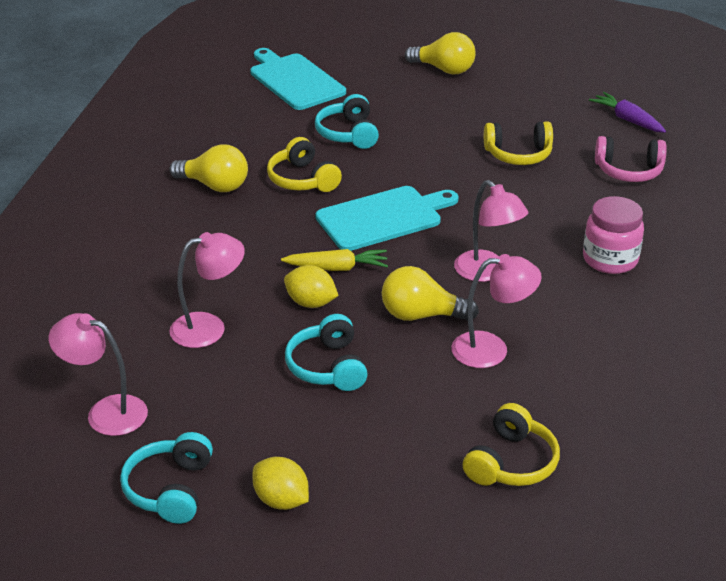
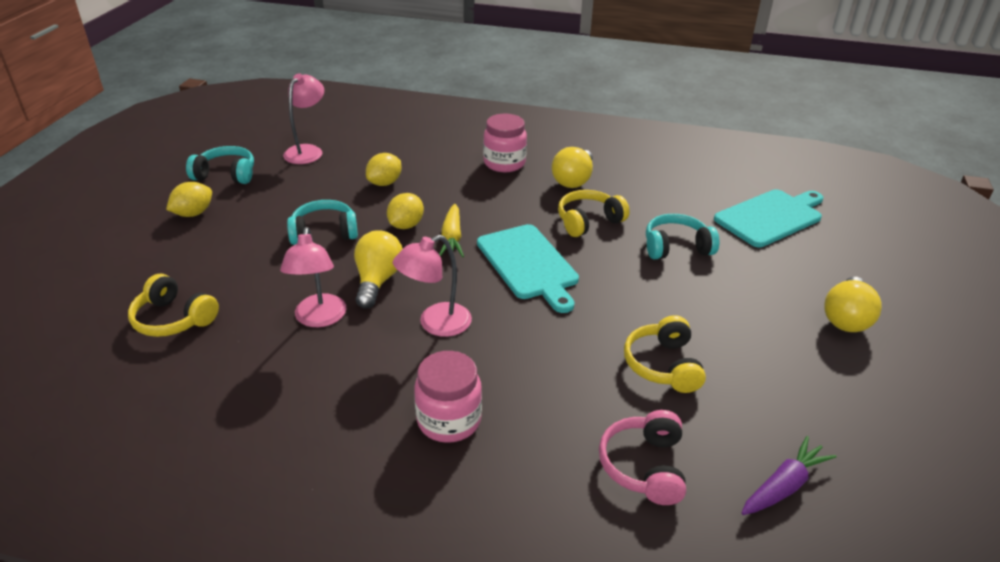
camera: 90 degrees right, 0 degrees up
pink lamp [169,232,245,348] -> yellow lemon [366,153,401,186]
none -> pink jar [483,114,527,172]

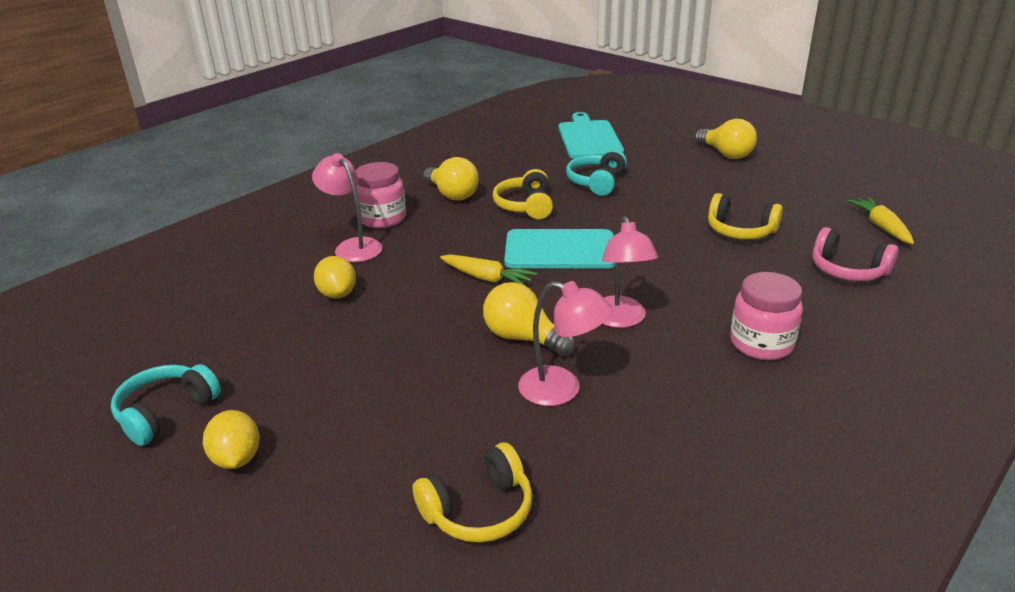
camera: 60 degrees left, 5 degrees down
pink lamp [283,73,324,164] -> pink lamp moved to [312,153,383,262]
turquoise headphones [287,200,358,245] -> none
yellow lemon [387,193,424,229] -> none
purple carrot [741,436,836,515] -> yellow carrot [847,197,914,244]

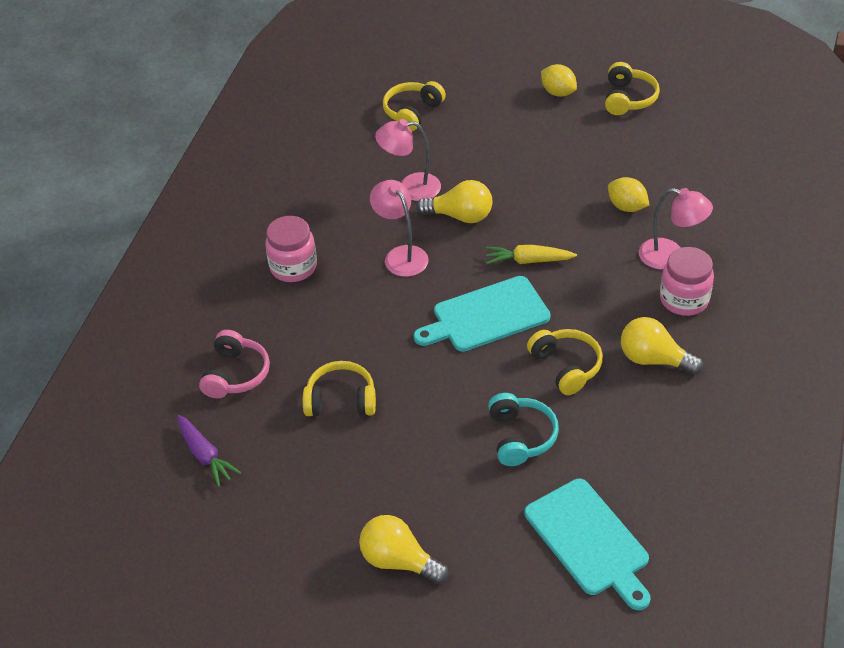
camera: 155 degrees right, 15 degrees up
turquoise headphones [111,364,221,446] -> yellow headphones [605,62,660,115]
pink headphones [812,227,899,281] -> pink headphones turned 90 degrees clockwise [199,330,270,398]
yellow carrot [847,197,914,244] -> purple carrot [177,415,241,487]

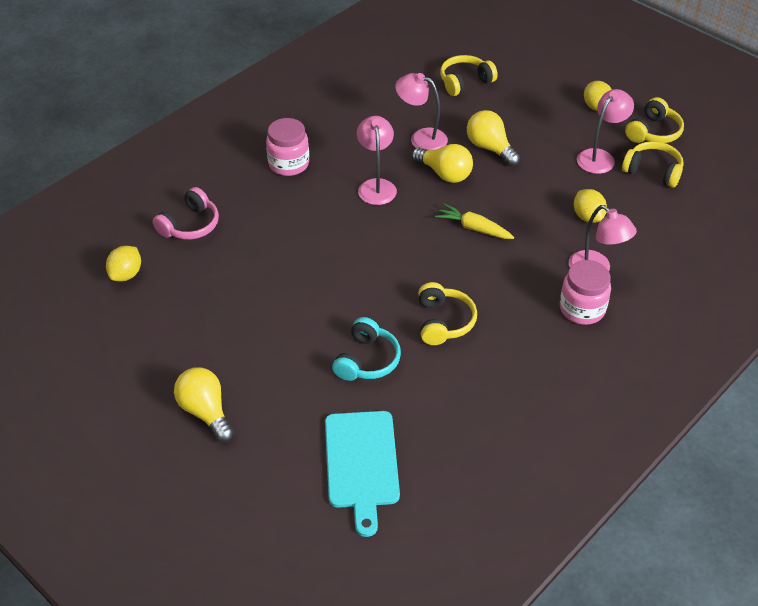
camera: 25 degrees right, 0 degrees up
purple carrot [177,415,241,487] -> yellow lemon [106,246,141,281]
yellow headphones [303,361,376,416] -> yellow headphones moved to [622,141,684,188]
turquoise cutting board [414,276,551,352] -> none
yellow light bulb [621,317,703,375] -> yellow light bulb moved to [467,110,520,166]
none -> pink lamp [577,89,634,174]

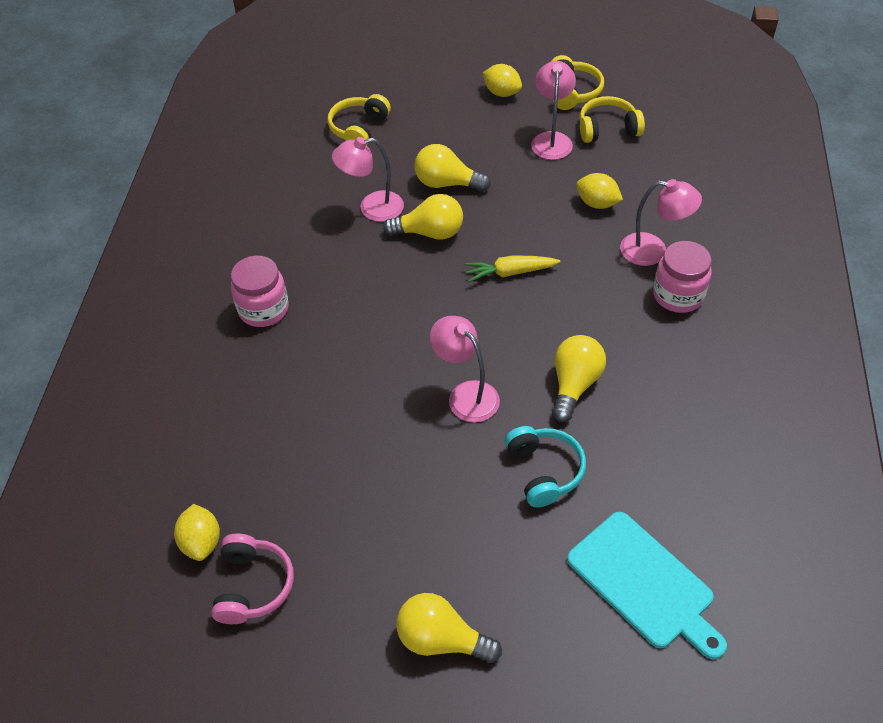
camera: 35 degrees left, 5 degrees up
pink headphones [153,187,219,240] -> pink headphones moved to [211,534,294,624]
pink lamp [357,116,397,205] -> pink lamp moved to [430,316,500,422]
yellow headphones [418,282,477,345] -> yellow light bulb [552,335,606,422]

